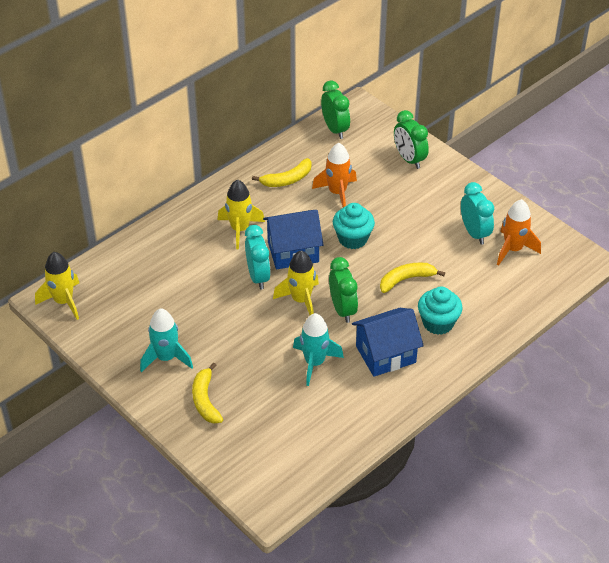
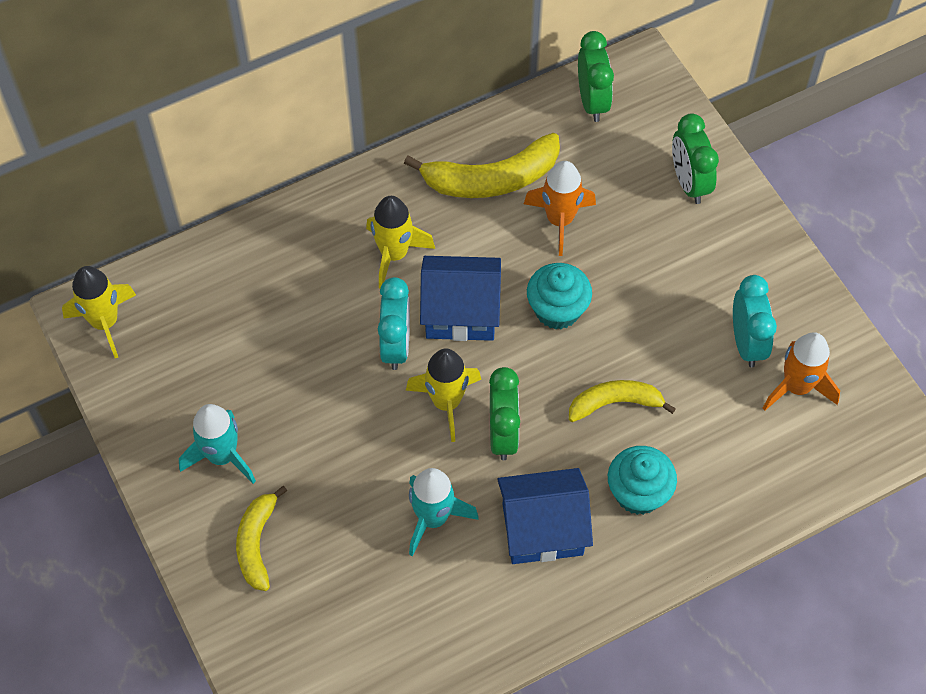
camera: 15 degrees right, 15 degrees up
yellow banana [252,158,312,187] -> yellow banana [404,133,560,198], size x1.58

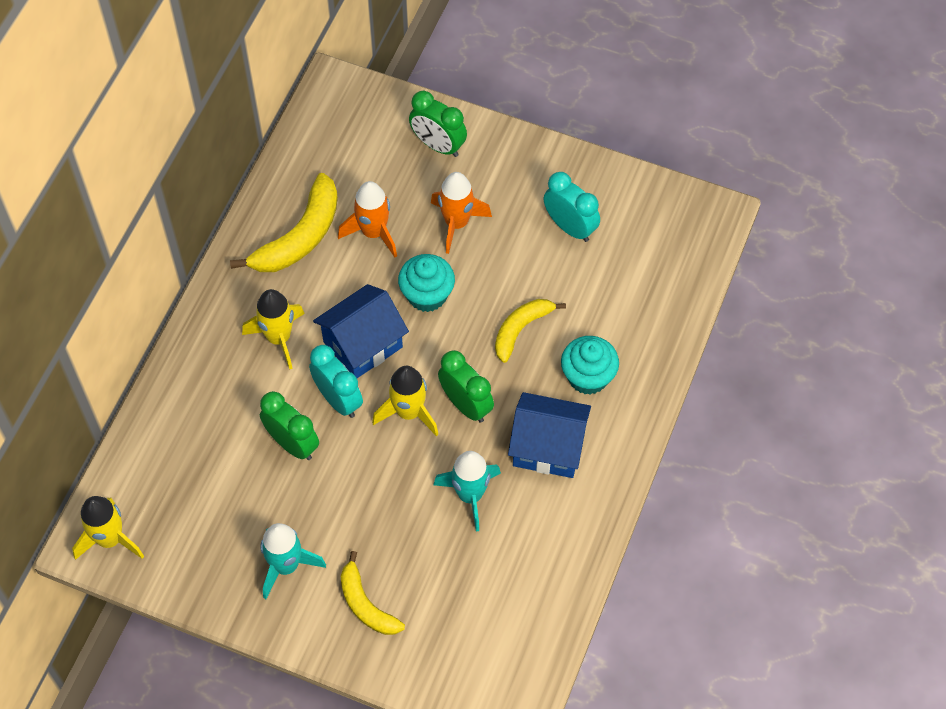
camera: 40 degrees left, 0 degrees up
blue house [497,468,593,564] -> blue house turned 60 degrees clockwise [508,392,591,478]
green clock [578,31,614,122] -> green clock moved to [260,391,319,460]
orange rocket [763,332,840,411] -> orange rocket moved to [431,172,492,254]

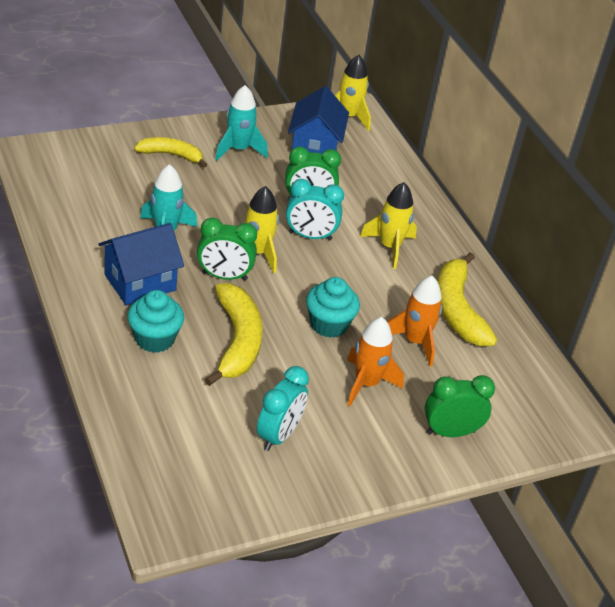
camera: 130 degrees right, 20 degrees down
blue house [313,284,409,378] -> blue house moved to [288,86,349,154]
yellow banana [495,299,566,363] -> yellow banana [205,283,263,386], size x1.58
turquoise clock [544,172,600,242] -> turquoise clock turned 60 degrees counterclockwise [257,366,309,451]

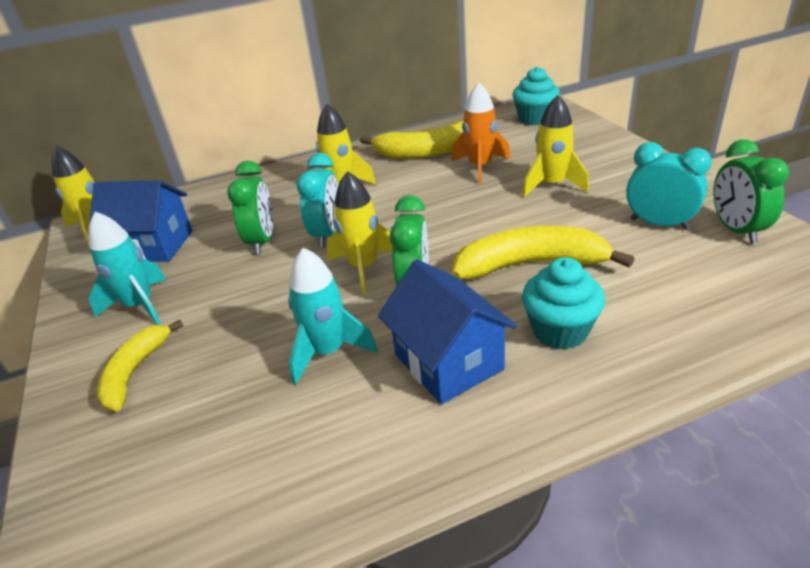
camera: 80 degrees left, 5 degrees down
turquoise cupcake [306,277,360,338] -> turquoise cupcake moved to [512,66,560,125]
orange rocket [347,317,404,406] -> yellow rocket [522,95,589,197]
green clock [424,375,495,437] -> green clock moved to [713,139,789,244]

